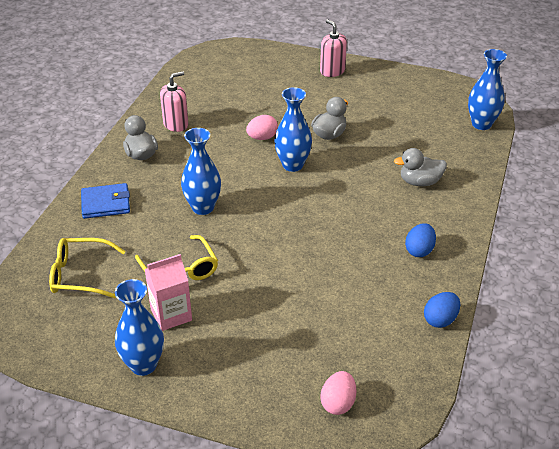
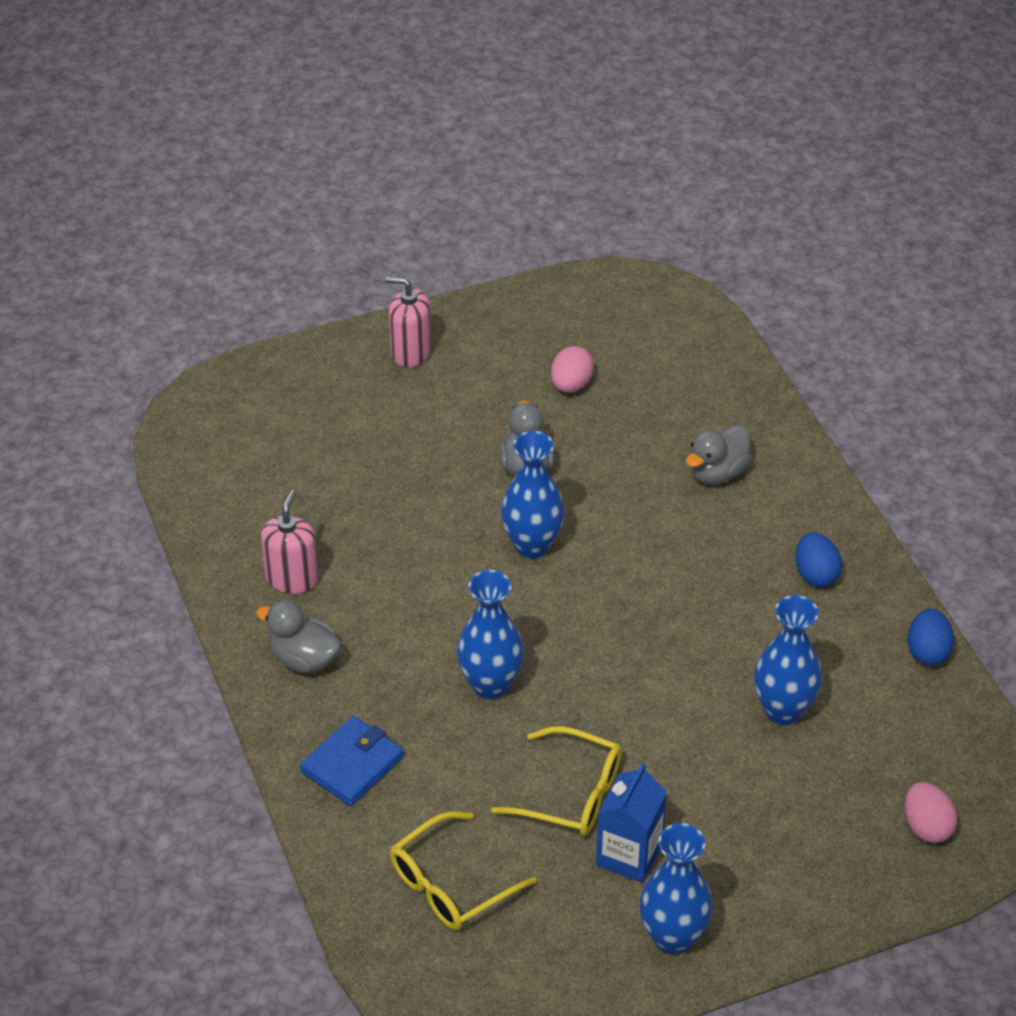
camera: 40 degrees left, 5 degrees up
pink carton [145,254,192,331] -> blue carton [596,763,667,883]
pink egg [246,115,278,140] -> pink egg moved to [551,346,594,393]
blue vase [468,49,507,130] -> blue vase moved to [754,595,822,725]

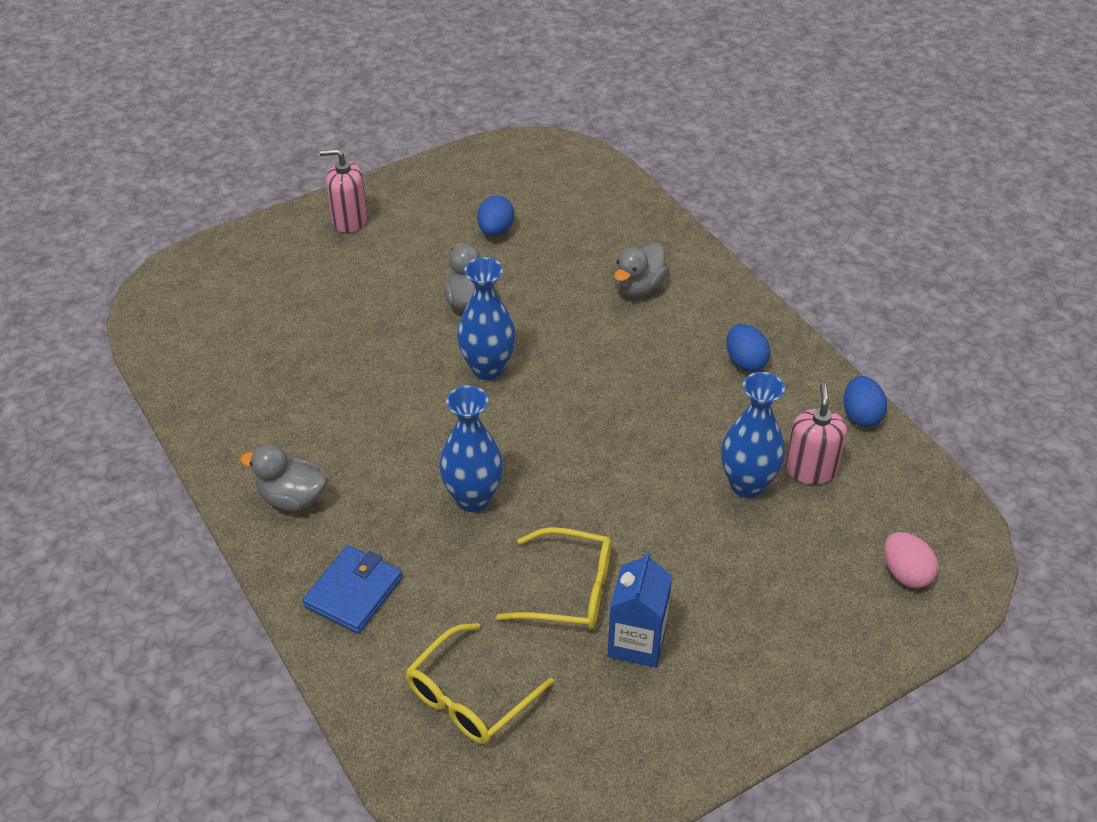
camera: 10 degrees left, 0 degrees up
pink soap dispenser [261,490,319,594] -> pink soap dispenser moved to [785,383,847,484]
pink egg [551,346,594,393] -> blue egg [477,196,514,236]
blue vase [640,823,713,955] -> none

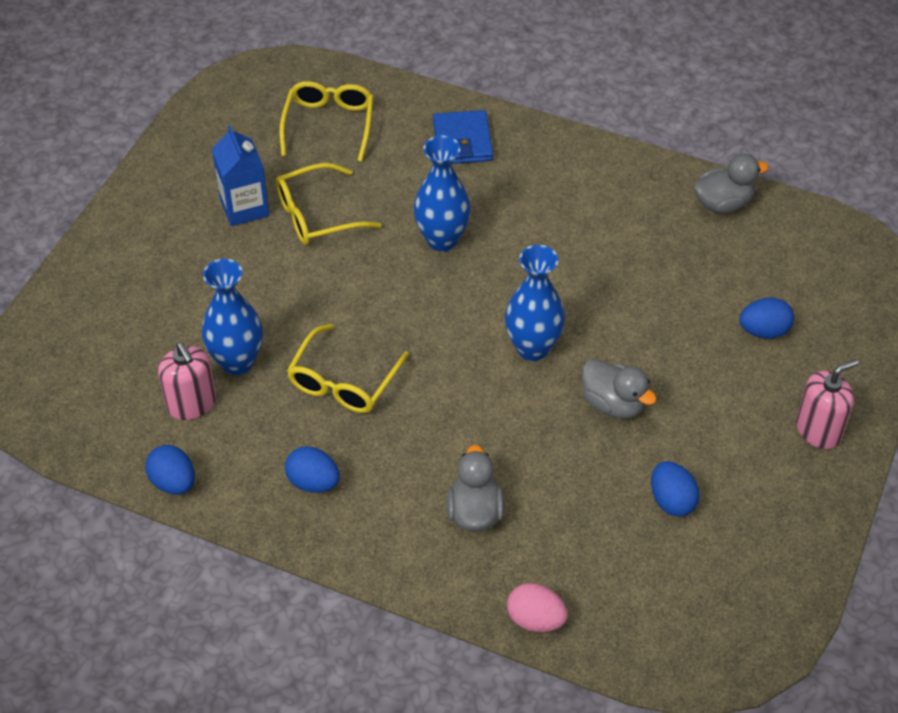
camera: 145 degrees right, 5 degrees up
grey duck [240,444,327,511] -> grey duck moved to [693,154,769,213]
pink egg [884,532,938,588] -> pink egg moved to [507,583,568,632]
none -> yellow glasses [287,324,409,413]
none -> blue egg [739,297,794,339]

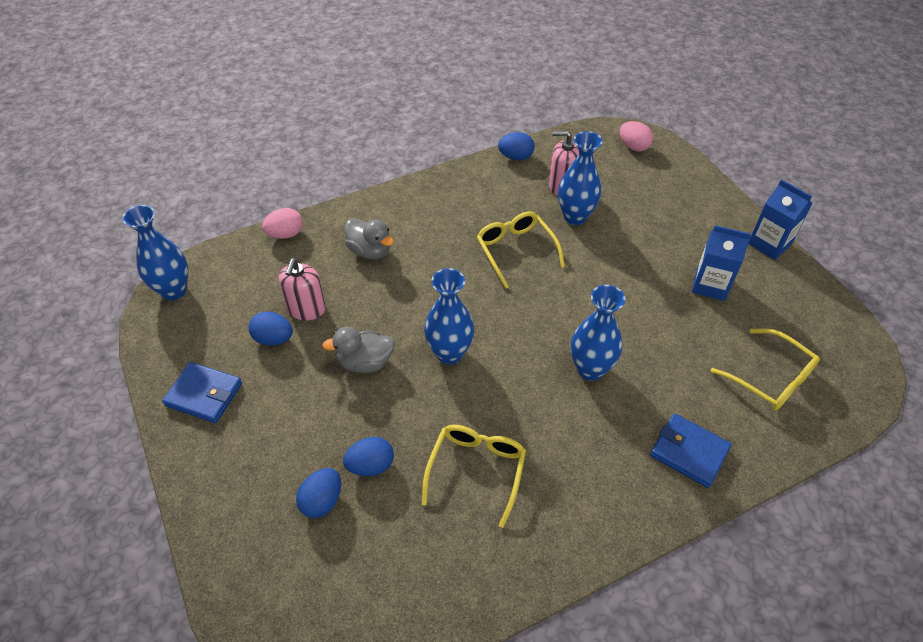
camera: 130 degrees right, 0 degrees up
yellow glasses [276,163,382,245] -> yellow glasses moved to [422,425,526,528]
blue egg [285,446,340,493] -> blue egg moved to [343,437,394,476]
grey duck [693,154,769,213] -> none
pink soap dispenser [796,359,858,449] -> pink soap dispenser moved to [278,258,326,321]
none -> blue vase [122,205,188,300]
none -> blue wallet [162,362,242,423]
none -> pink egg [620,121,653,151]
none -> blue carton [748,179,812,260]

